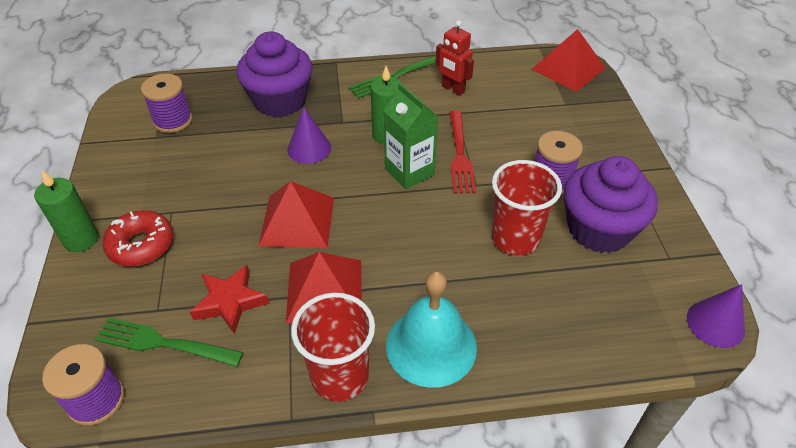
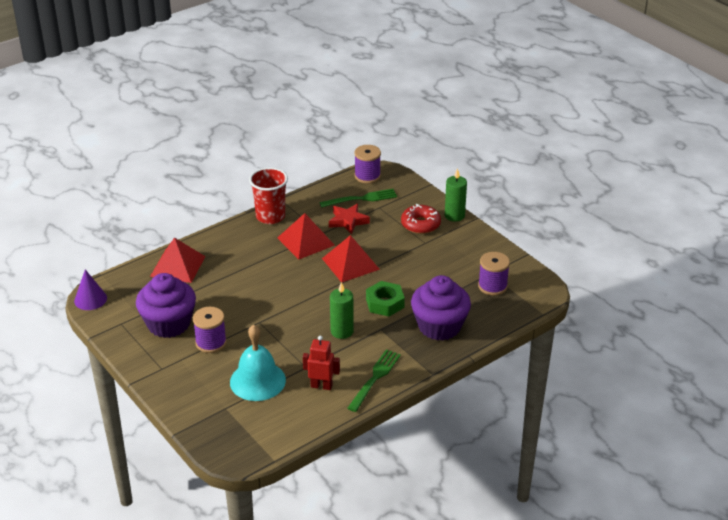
camera: 150 degrees right, 10 degrees down
purple cone [287,107,331,164] -> green nut [366,281,405,317]
green carton [383,83,438,189] -> none
turquoise bell [386,271,477,388] -> turquoise bell moved to [230,325,286,401]
red fork [449,111,476,193] -> none
red cup [491,160,562,256] -> none
red pyramid [531,29,606,92] -> red pyramid moved to [150,238,206,283]

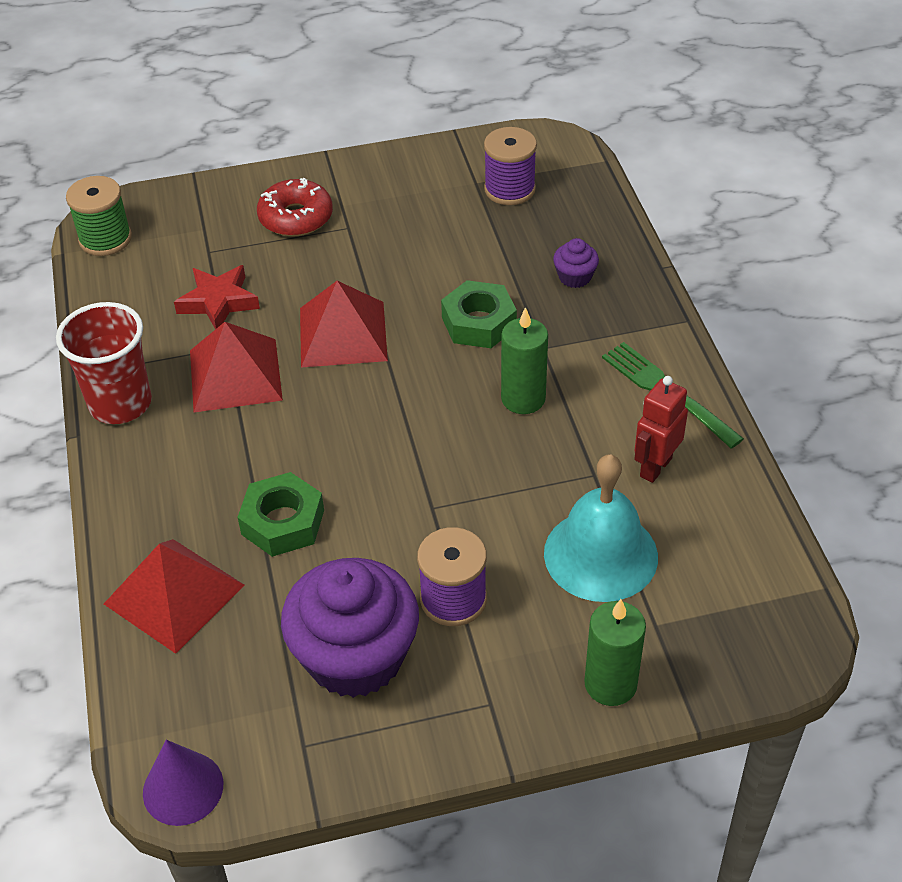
camera: 65 degrees left, 10 degrees up
green fork [319,189,397,208] -> none
purple spool [354,145,381,184] -> green spool [66,176,132,256]
purple cupcake [411,275,471,341] -> purple cupcake [553,238,599,288], size x0.43
green candle [445,168,467,222] -> green candle moved to [584,599,646,706]
none -> green nut [237,472,324,557]

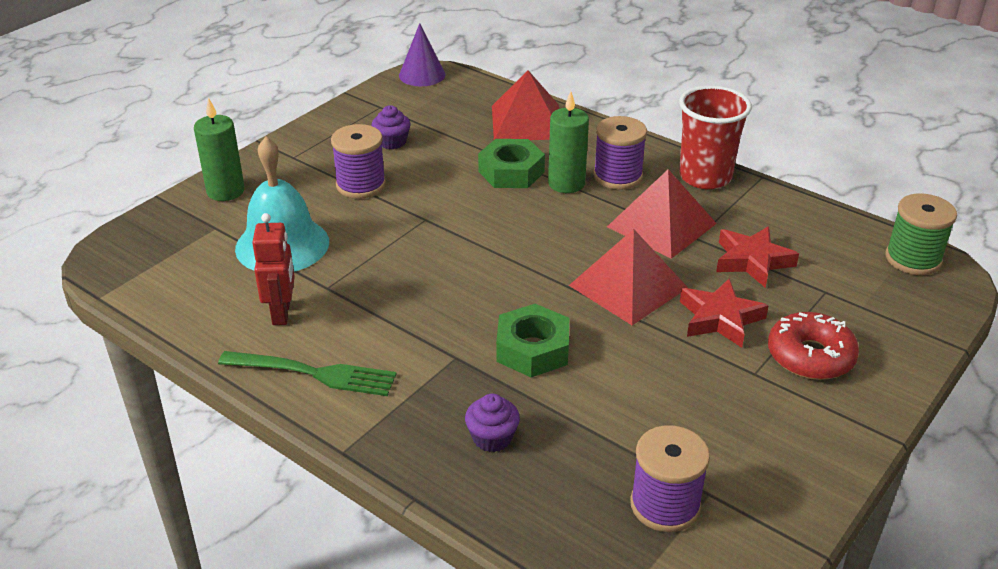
camera: 140 degrees right, 10 degrees down
purple cupcake [281,558,419,698] -> purple cupcake [371,105,410,149], size x0.43
green candle [501,307,548,414] -> green candle moved to [548,91,589,193]
none -> purple spool [593,116,647,190]
none -> red star [680,279,769,348]

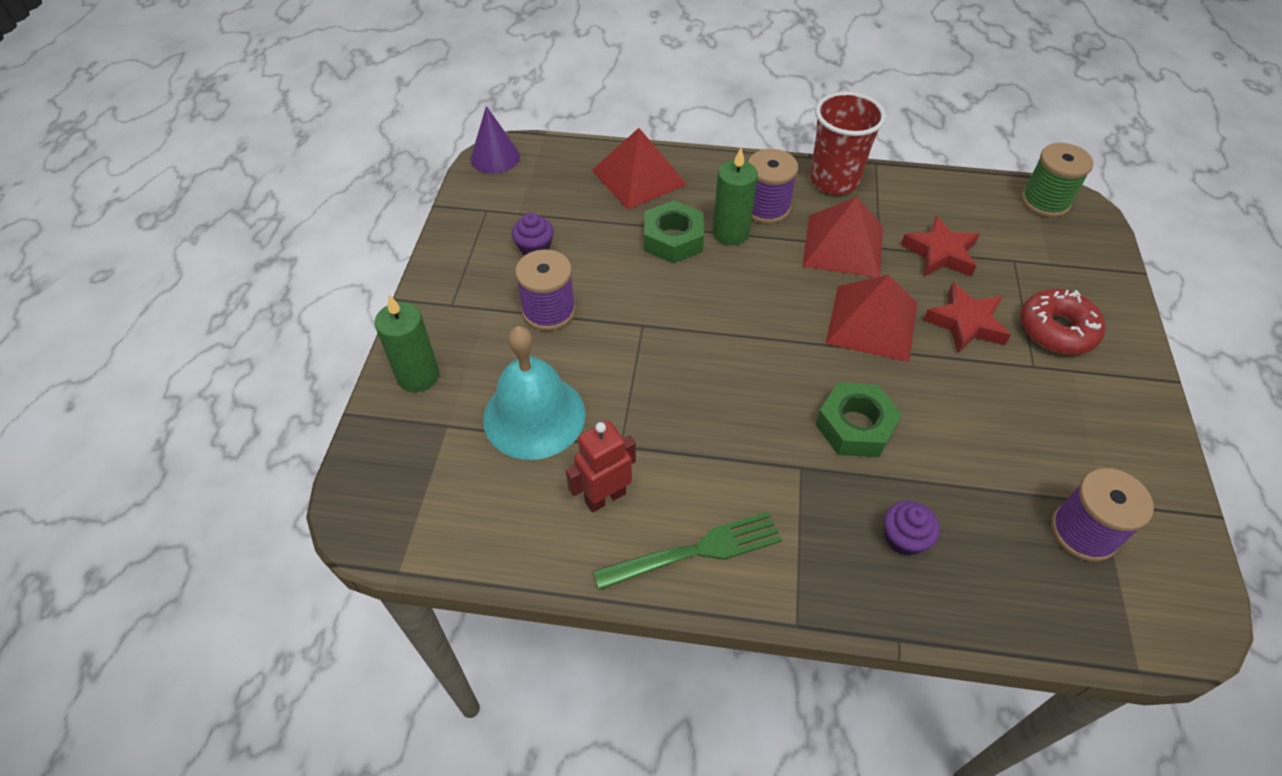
camera: 30 degrees left, 15 degrees up
red robot [252,213,295,325] -> red robot turned 90 degrees counterclockwise [566,421,636,513]

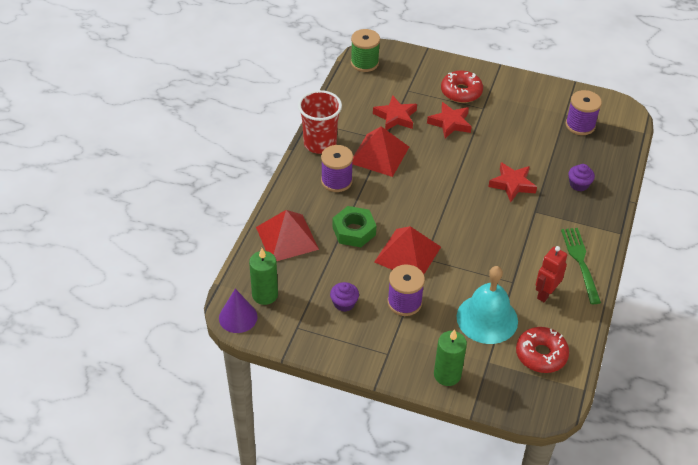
camera: 80 degrees left, 5 degrees down
red robot [566,421,636,513] -> red robot turned 60 degrees clockwise [536,246,567,302]
green candle [713,148,758,245] -> green candle moved to [249,248,278,305]
green nut [815,383,902,457] -> red star [488,162,537,202]
red pyramid [826,275,917,362] -> red pyramid moved to [374,226,441,274]
none -> red donut [516,327,569,373]

